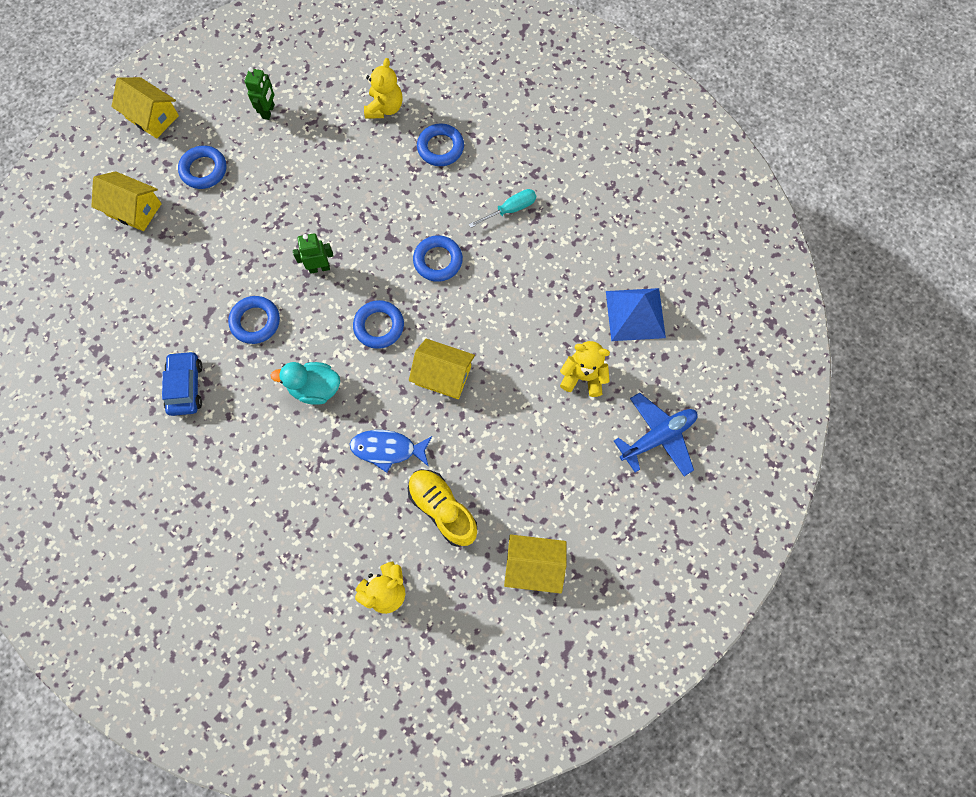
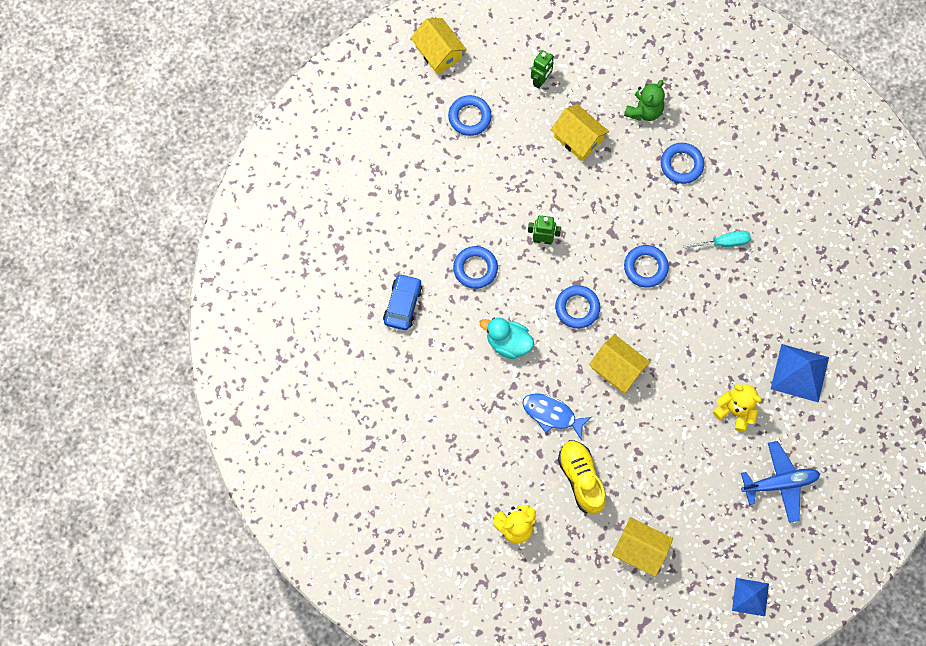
camera: 20 degrees right, 0 degrees up
yellow house [91,171,162,231] -> yellow house moved to [551,104,609,161]
yellow teddy bear [364,58,403,119] -> green teddy bear [624,80,665,121]
none -> blue pyramid [732,578,769,617]

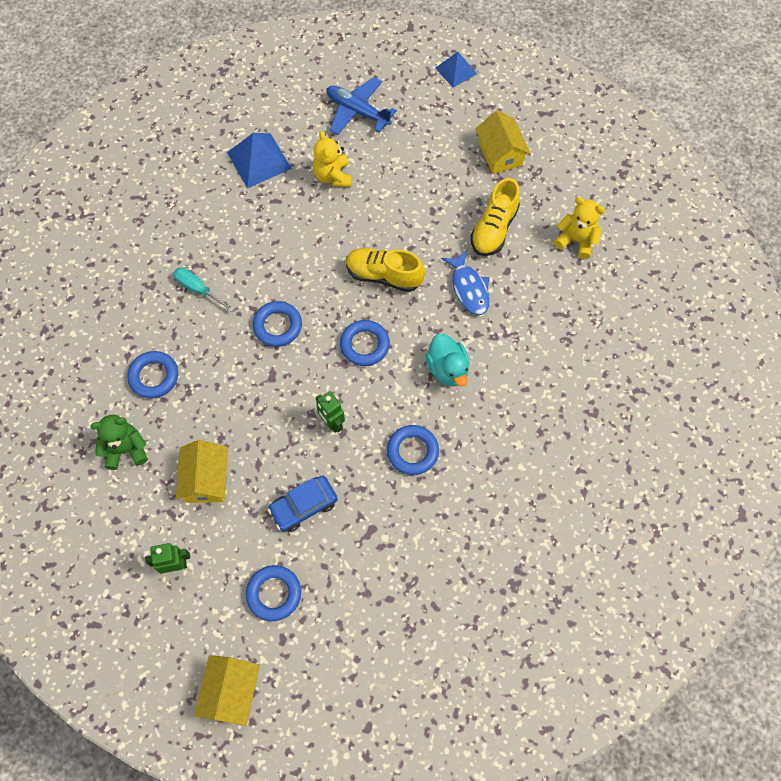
camera: 135 degrees left, 5 degrees down
blue car [383,273,423,330] -> blue car moved to [268,476,338,532]
yellow house [589,334,651,393] -> yellow shoe [346,248,425,292]

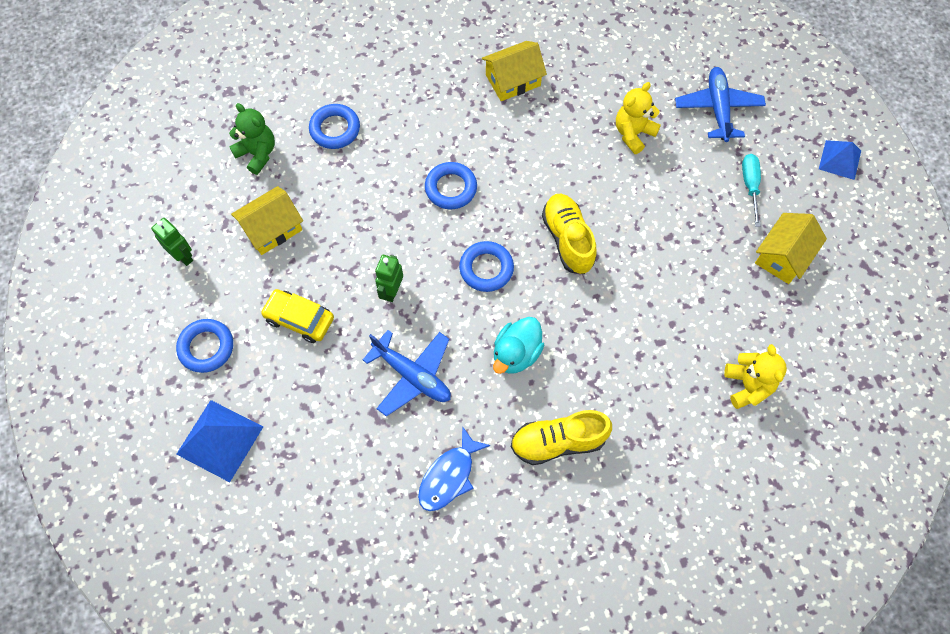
camera: 55 degrees right, 0 degrees up
turquoise screwdriver [173,267,235,312] -> turquoise screwdriver moved to [742,154,761,227]
yellow house [194,655,260,726] -> yellow house moved to [482,41,547,101]
blue pyramid [227,133,292,188] -> blue pyramid moved to [176,400,263,482]
blue car [268,476,338,532] -> yellow car [261,289,334,343]
blue ring [387,425,439,475] -> blue plane [363,330,451,417]
blue fish [442,251,489,315] -> blue fish moved to [418,426,491,511]
yellow shoe [470,178,520,256] -> yellow shoe moved to [511,410,612,465]

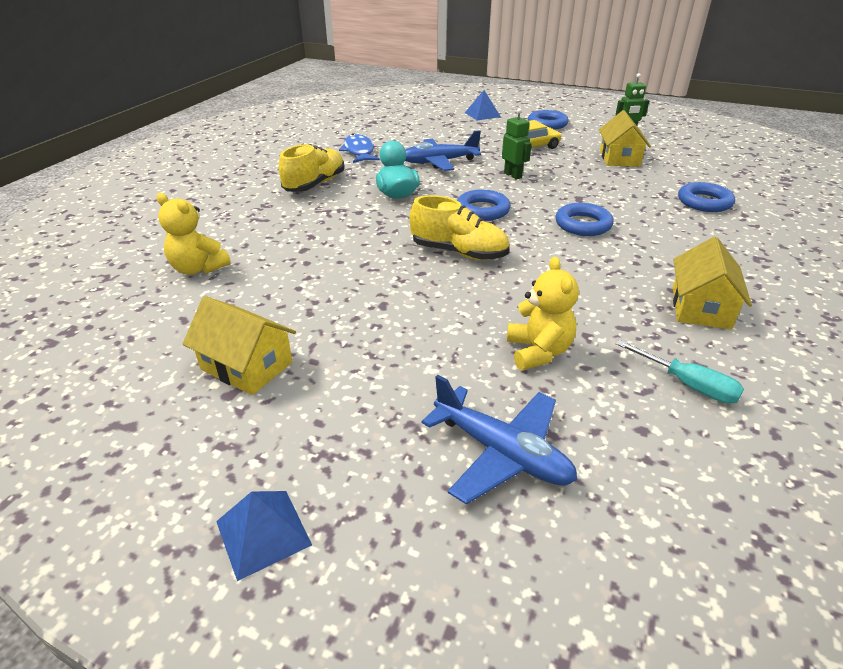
camera: 130 degrees right, 30 degrees down
blue pyramid [176,400,263,482] -> blue pyramid [465,90,501,121], size x0.65
green teddy bear [229,103,275,175] -> none
turquoise screwdriver [742,154,761,227] -> turquoise screwdriver moved to [616,340,744,404]
yellow house [755,213,827,284] -> yellow house turned 45 degrees counterclockwise [183,296,296,395]

